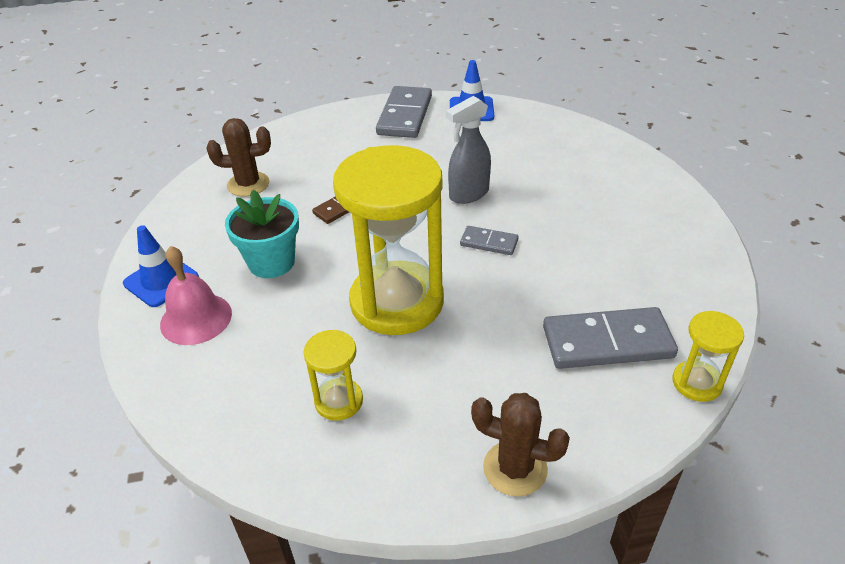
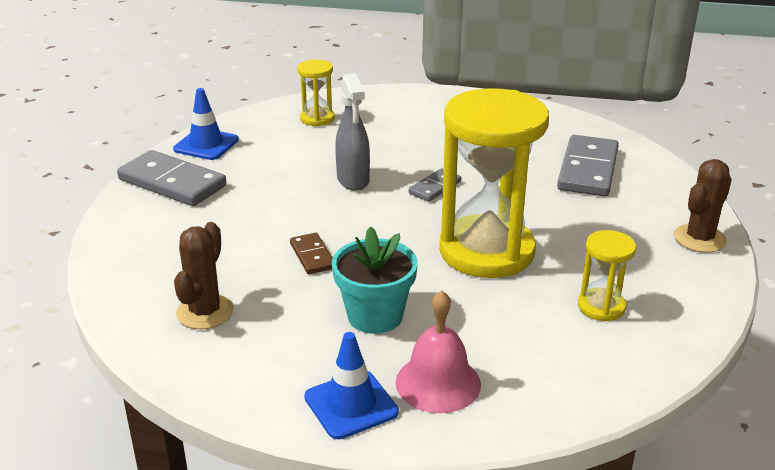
camera: 70 degrees left, 10 degrees down
yellow hourglass [672,311,744,402] -> yellow hourglass moved to [297,60,335,126]

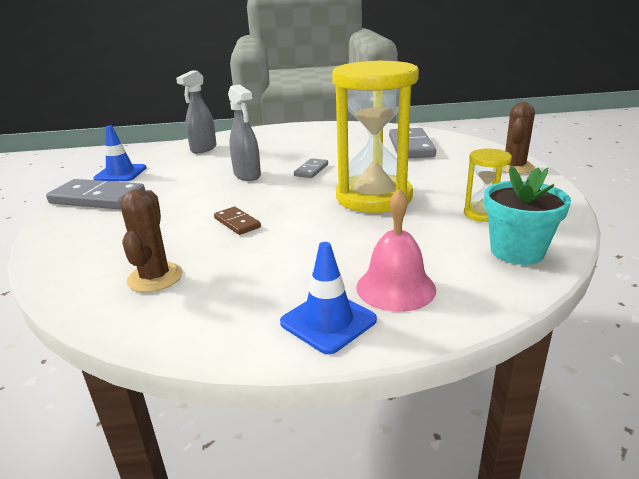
camera: 15 degrees left, 5 degrees down
yellow hourglass [297,60,335,126] -> grey spray bottle [176,71,216,153]
turquoise flower pot [332,226,418,334] -> turquoise flower pot moved to [484,166,571,265]

